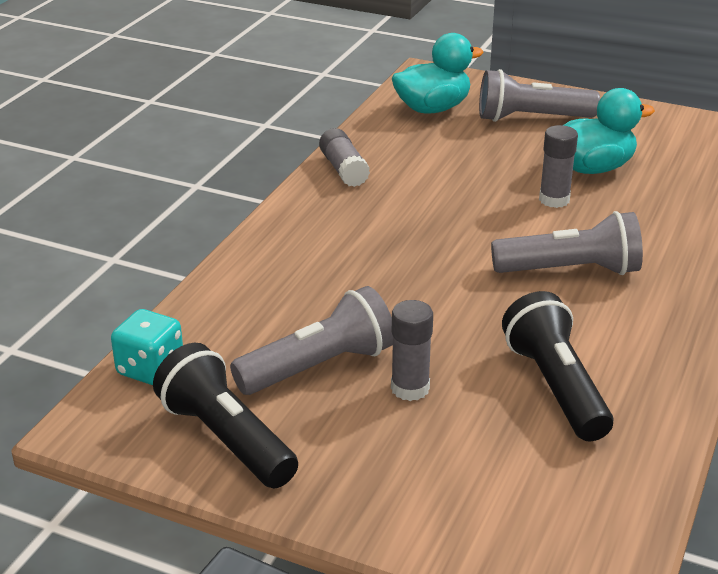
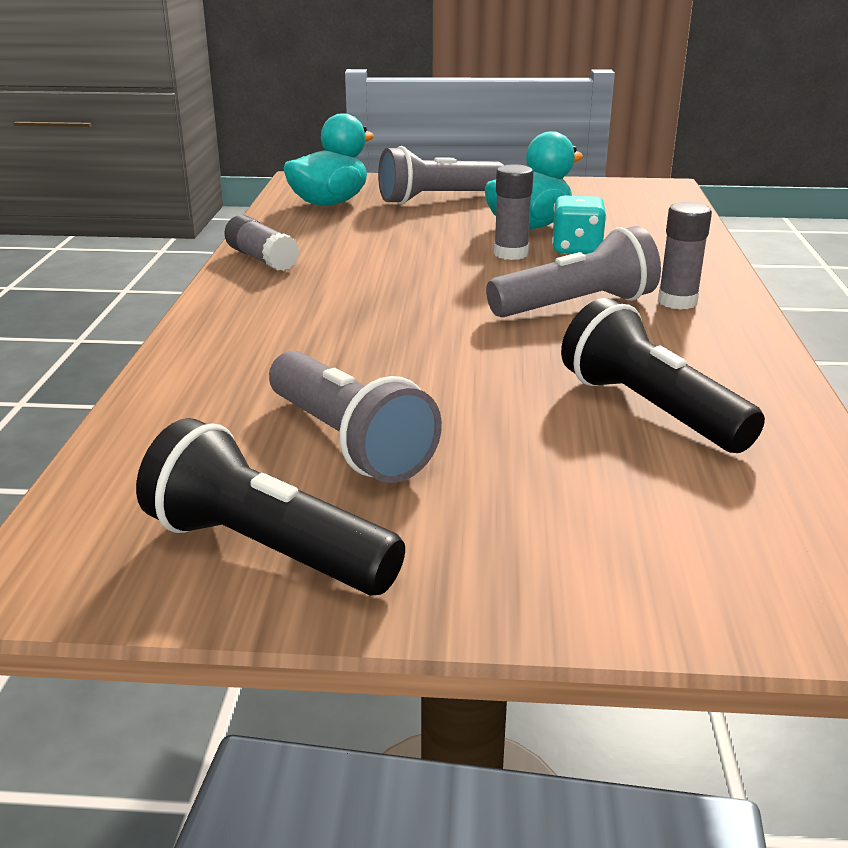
camera: 20 degrees left, 5 degrees down
turquoise dice [111,309,183,385] -> turquoise dice moved to [552,196,607,254]
grey flashlight [230,286,393,395] -> grey flashlight turned 105 degrees clockwise [269,351,442,483]
grey glue stick [391,300,433,401] -> grey glue stick moved to [658,202,712,310]

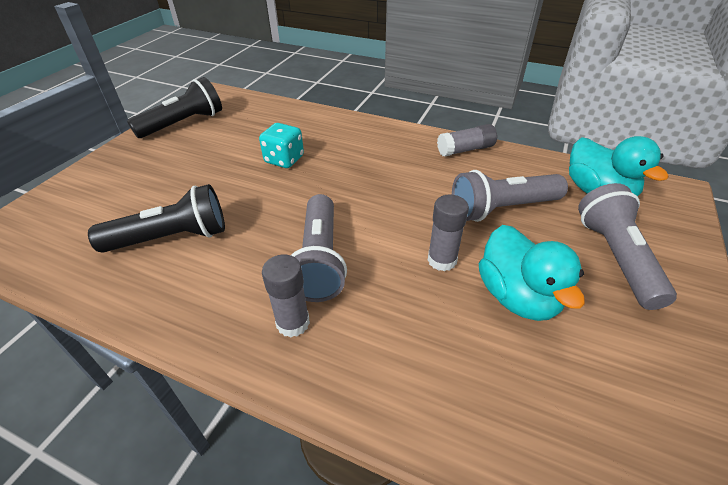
camera: 110 degrees right, 15 degrees up
grey flashlight [269,351,442,483] -> grey flashlight moved to [452,170,568,222]
turquoise dice [552,196,607,254] -> turquoise dice moved to [259,123,304,168]

